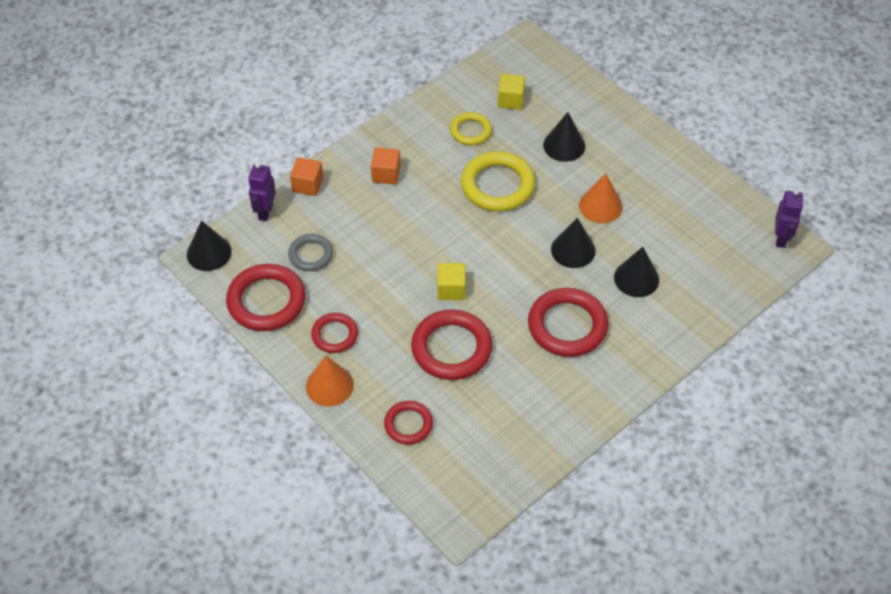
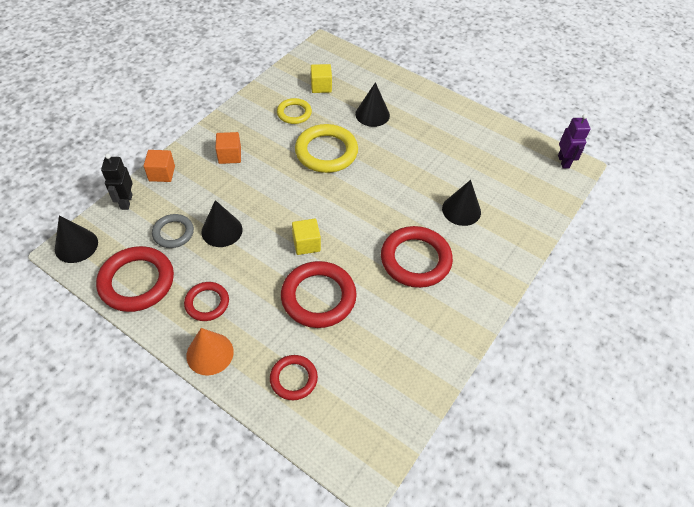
camera: 15 degrees left, 0 degrees up
purple robot [248,162,276,221] -> black robot [101,154,133,210]
black cone [551,218,596,268] -> black cone moved to [201,200,243,247]
orange cone [579,173,623,223] -> none

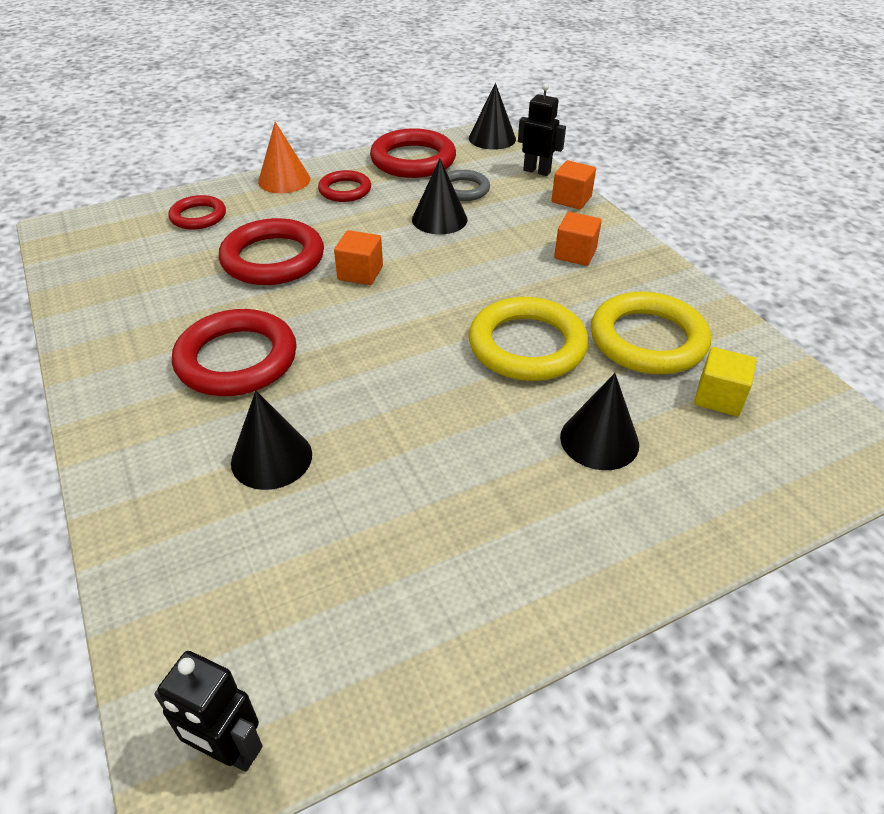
camera: 120 degrees right, 10 degrees down
yellow ring [277,98,312,124] -> yellow ring [591,291,711,374], size x1.72
yellow cube [292,219,321,255] -> orange cube [334,230,383,285]
purple robot [558,114,591,169] -> black robot [154,651,263,772]

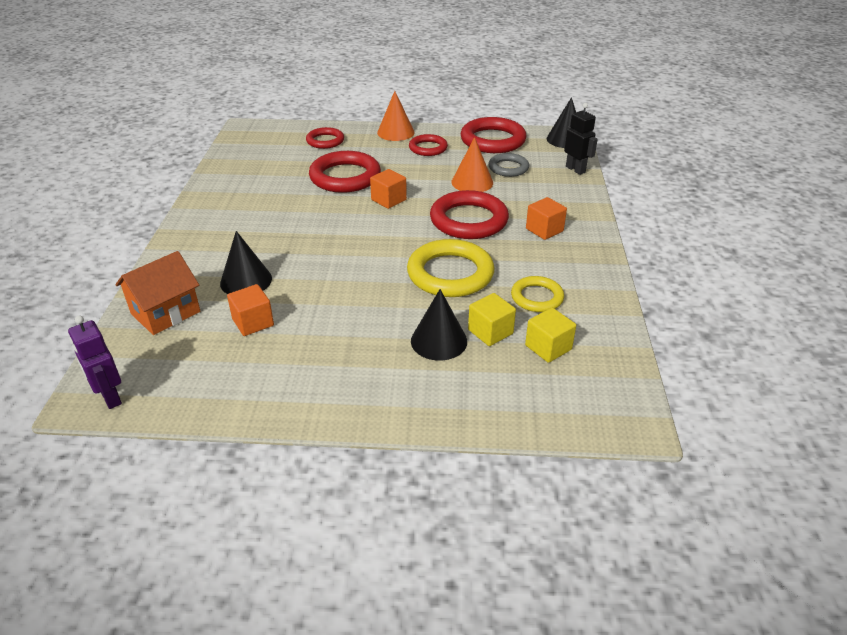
camera: 30 degrees right, 5 degrees down
black robot [154,651,263,772] -> purple robot [68,315,122,409]
red ring [172,309,297,396] -> red ring moved to [430,190,509,239]
black cone [412,159,468,234] -> orange cone [451,137,493,192]
orange cube [551,160,596,210] -> orange cube moved to [227,284,274,336]
yellow ring [591,291,711,374] -> yellow ring [511,276,564,312], size x0.58
none -> orange house [115,251,201,335]
none -> yellow cube [468,293,516,346]

